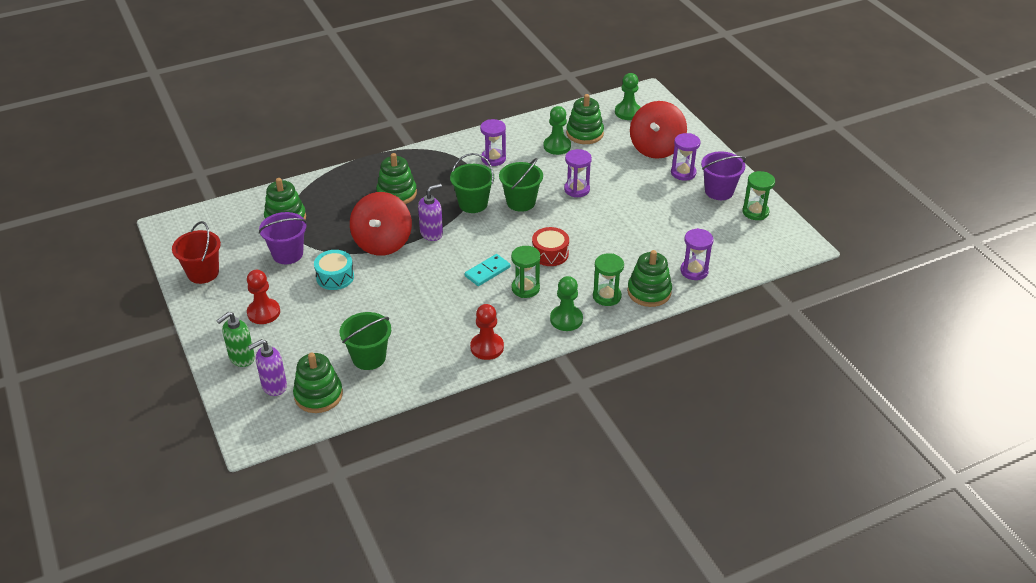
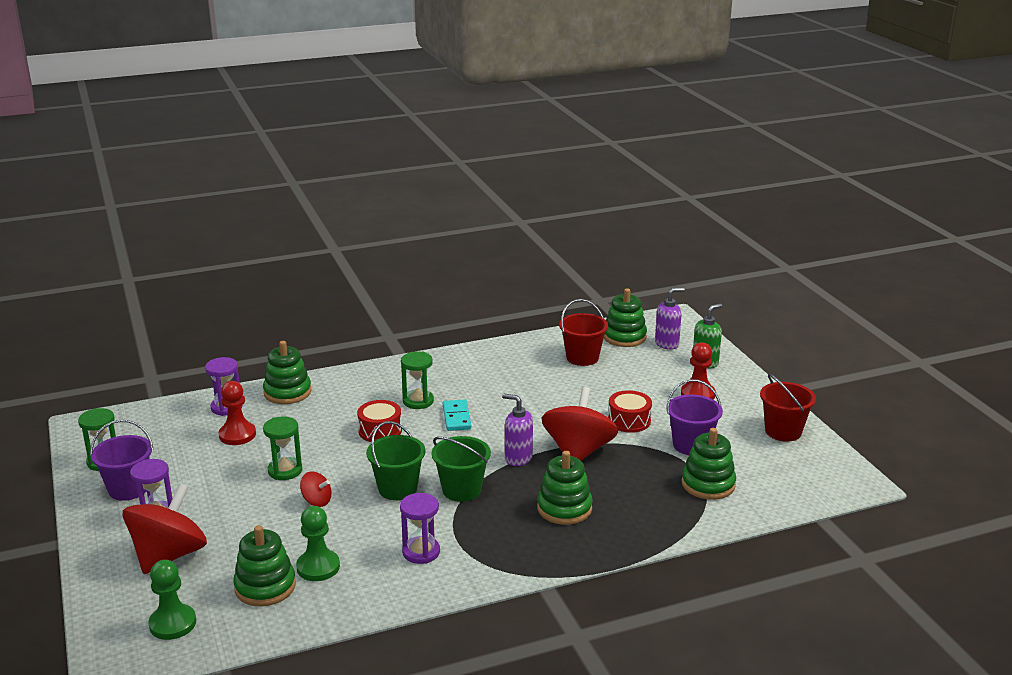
camera: 175 degrees left, 15 degrees down
turquoise drum [314,250,354,290] -> red drum [608,390,652,433]
green bucket [340,312,391,370] -> red bucket [559,299,608,366]
purple soap dispenser [418,184,443,241] -> purple soap dispenser turned 60 degrees clockwise [502,394,533,466]
turquoise domino [465,254,510,286] -> turquoise domino turned 60 degrees counterclockwise [443,399,471,431]
red pawn [470,304,504,360] -> red pawn moved to [219,381,256,445]
green pawn [550,276,583,331] -> none
purple hourglass [564,149,592,197] -> red spinning top [300,471,332,507]
green hourglass [593,253,624,306] -> green hourglass moved to [263,416,302,480]

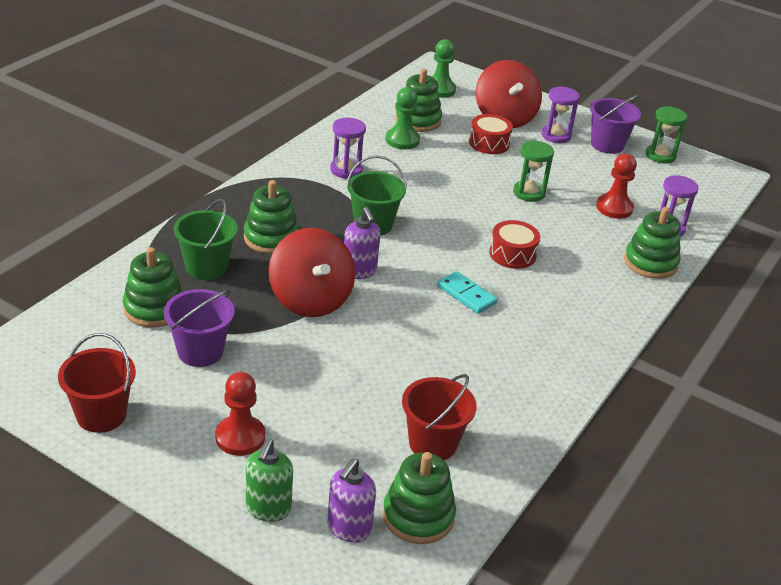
camera: 140 degrees right, 10 degrees up
red spinning top [300,471,332,507] -> none
green bucket [366,421,426,500] -> green bucket moved to [173,199,238,280]
green hourglass [401,351,434,409] -> none
purple soap dispenser [502,394,533,466] -> purple soap dispenser turned 75 degrees clockwise [344,207,380,279]
red drum [608,390,652,433] -> red drum moved to [469,114,513,154]

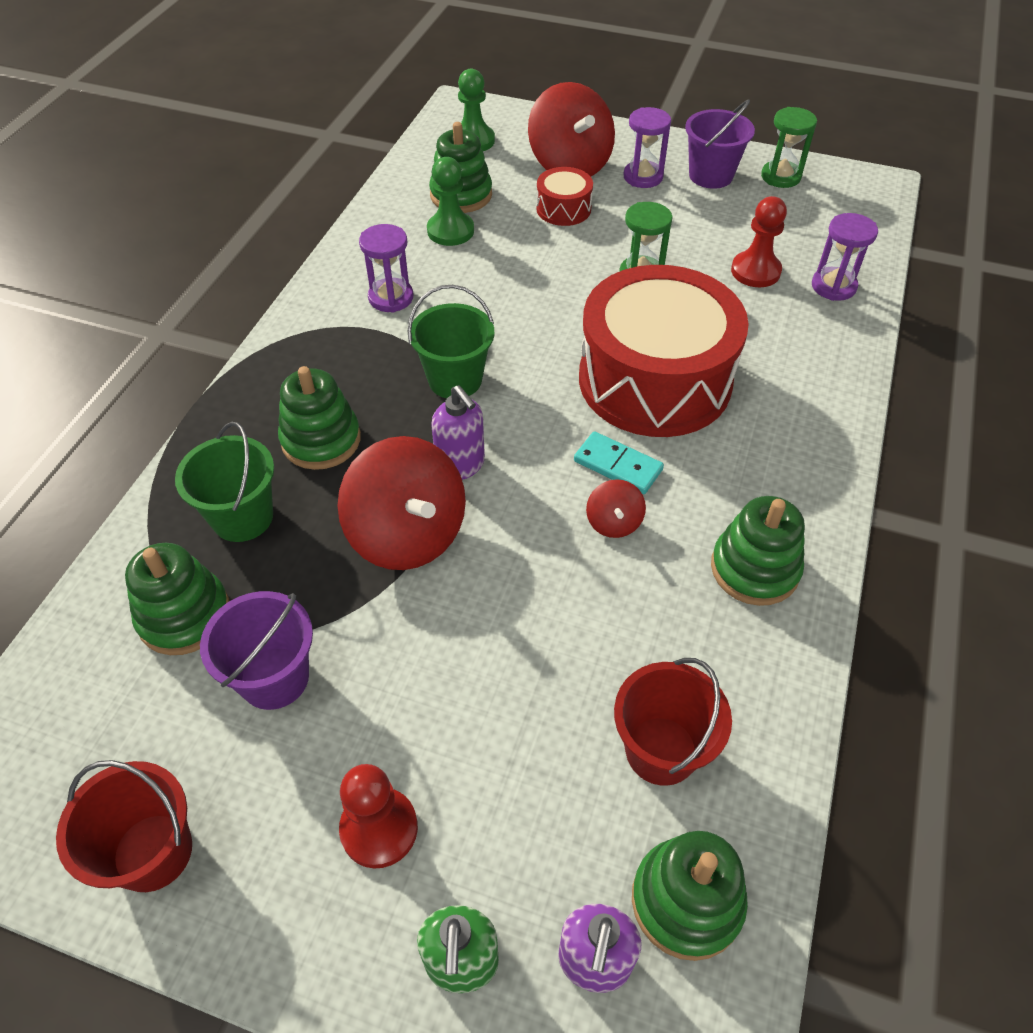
camera: 10 degrees left, 15 degrees up
red drum [489,220,540,269] -> red drum [579,265,749,437], size x2.34
green stacking toy [624,207,681,279] -> green stacking toy moved to [711,496,805,606]
none -> red spinning top [586,479,646,538]

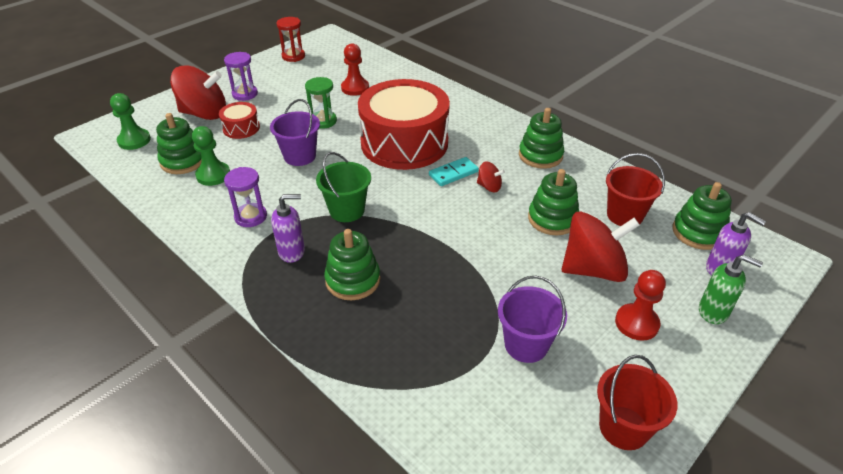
camera: 65 degrees left, 10 degrees down
green stacking toy [125,543,229,655] -> green stacking toy moved to [528,169,579,235]
green bucket [175,422,274,542] -> none
red spinning top [338,436,466,570] -> red spinning top moved to [562,211,640,282]
purple soap dispenser [431,385,485,480] -> purple soap dispenser moved to [271,194,305,263]
purple bucket [685,100,755,189] -> purple bucket moved to [270,99,320,166]
green hourglass [761,107,817,188] -> red hourglass [276,17,305,62]
purple hourglass [812,213,878,301] -> none

